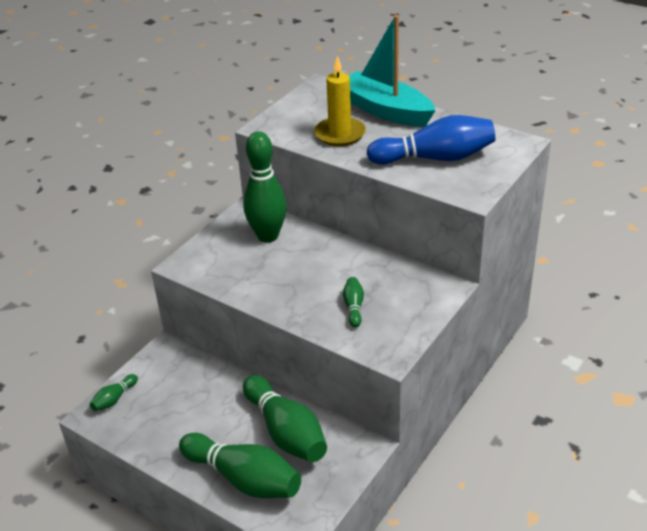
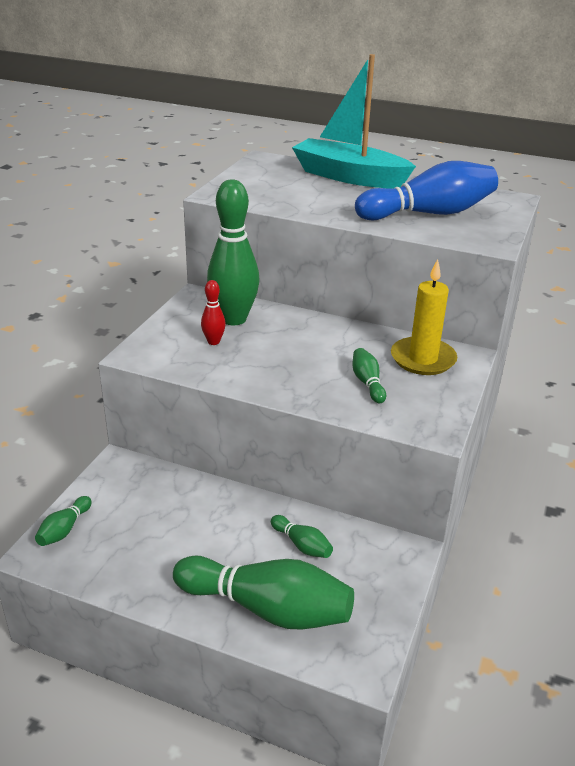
camera: 15 degrees left, 5 degrees down
green bowling pin [243,375,327,462] -> green bowling pin [271,515,333,558], size x0.45
yellow candle [314,56,366,146] -> yellow candle moved to [391,259,457,375]
none -> red bowling pin [201,280,226,345]

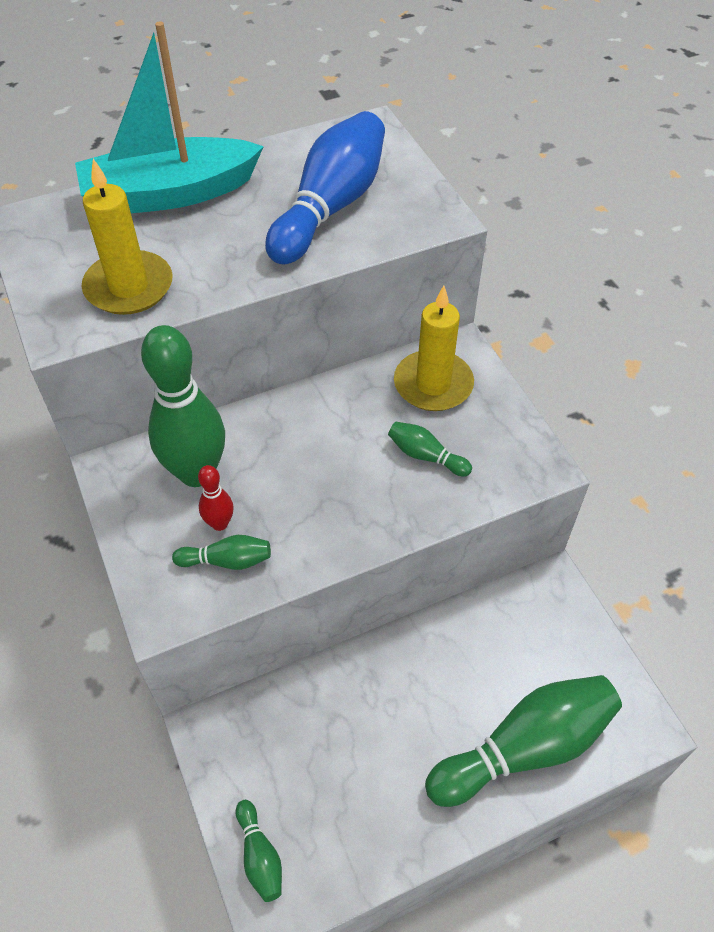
camera: 45 degrees left, 20 degrees up
green bowling pin [271,515,333,558] -> green bowling pin moved to [172,535,271,570]
none -> yellow candle [81,159,172,315]

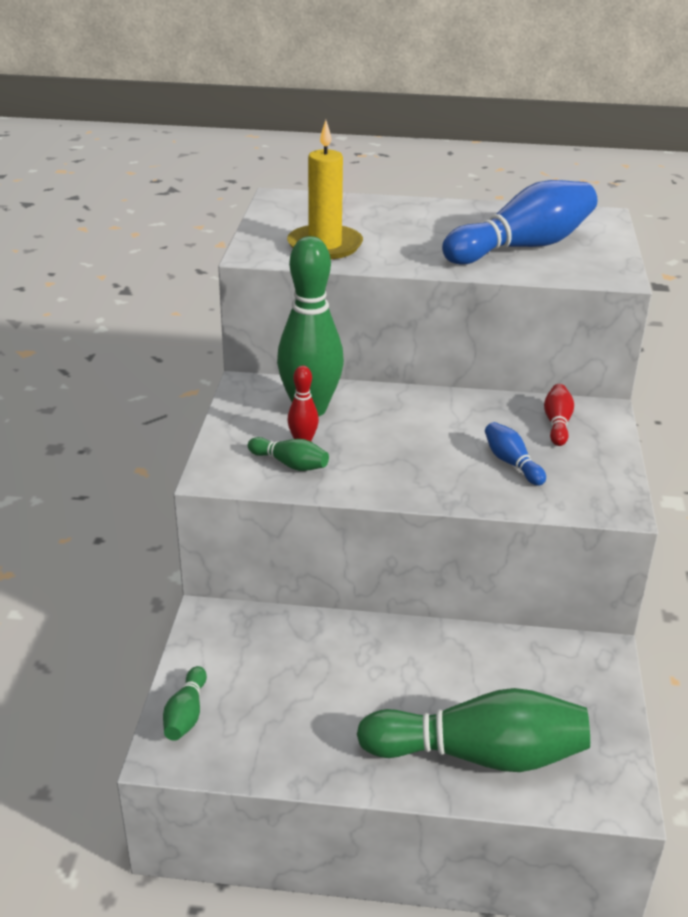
camera: 30 degrees right, 20 degrees down
turquoise boat [75,21,264,213] -> none
green bowling pin [388,421,472,477] -> blue bowling pin [485,422,546,486]
yellow candle [394,286,474,411] -> red bowling pin [544,384,574,446]

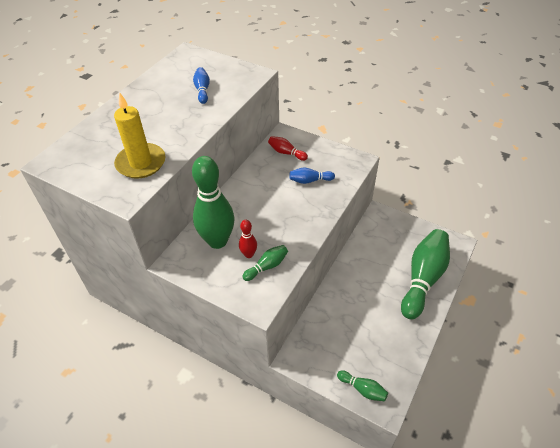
camera: 65 degrees left, 15 degrees up
blue bowling pin [442,180,597,265] -> blue bowling pin [193,67,210,104], size x0.45

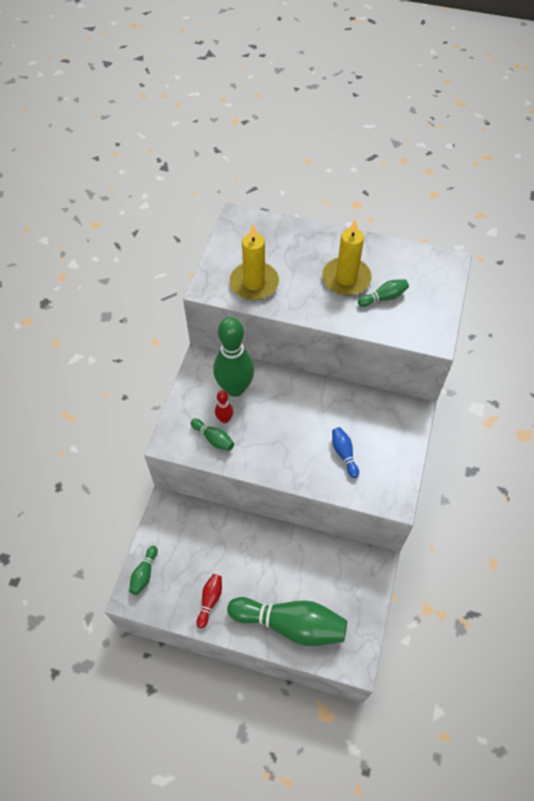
camera: 75 degrees right, 10 degrees up
blue bowling pin [193,67,210,104] -> green bowling pin [358,279,409,307]
red bowling pin [268,136,308,161] -> red bowling pin moved to [197,574,222,628]
none -> yellow candle [322,219,372,295]

